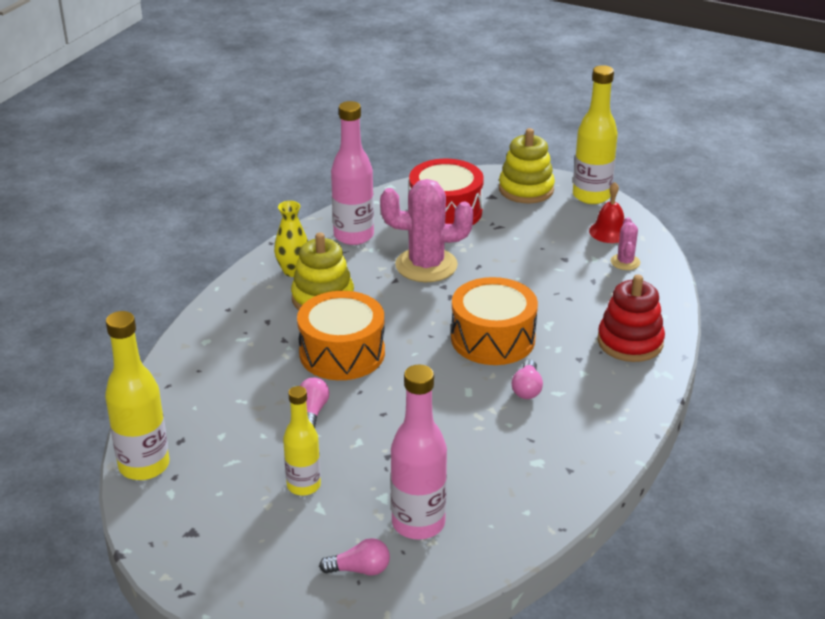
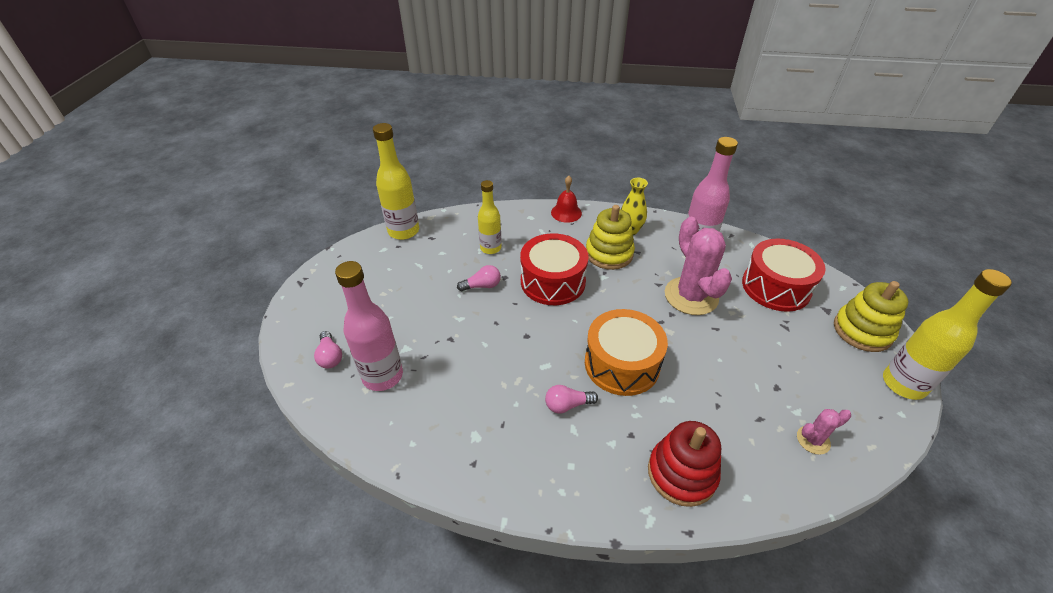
camera: 70 degrees right, 10 degrees up
yellow bottle [283,386,321,496] -> yellow bottle moved to [478,180,502,254]
orange drum [297,291,385,380] -> red drum [520,233,589,305]
red bell [589,182,624,243] -> red bell moved to [551,176,582,223]

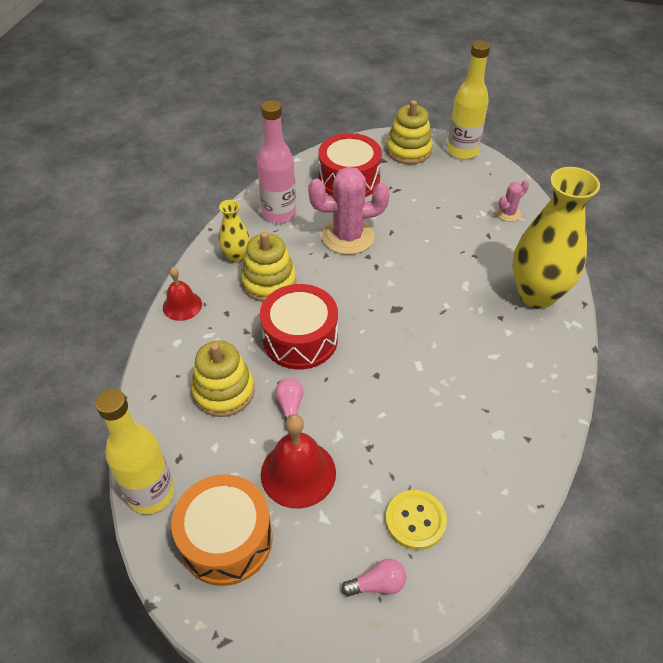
camera: 80 degrees left, 5 degrees up
pink bottle [335,261,403,391] -> yellow button [386,490,447,550]
yellow bottle [478,180,502,254] -> yellow stacking toy [191,340,255,417]
pink light bulb [545,385,598,413] -> none
orange drum [585,309,668,396] -> orange drum moved to [171,474,273,586]
red stacking toy [648,421,721,507] -> yellow vase [512,167,600,309]
pink cactus [797,409,851,455] -> pink cactus turned 60 degrees clockwise [497,180,529,222]
none -> red bell [261,414,336,509]

